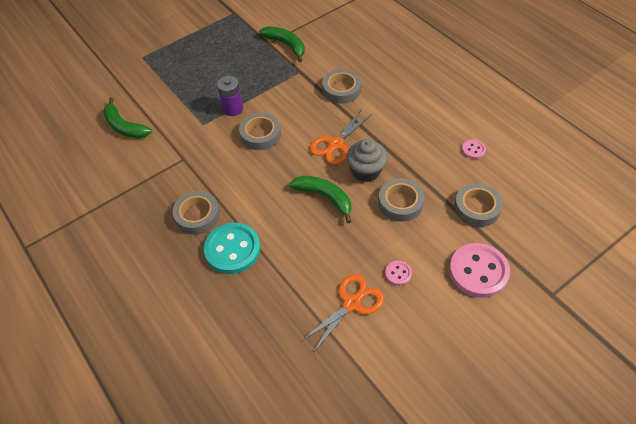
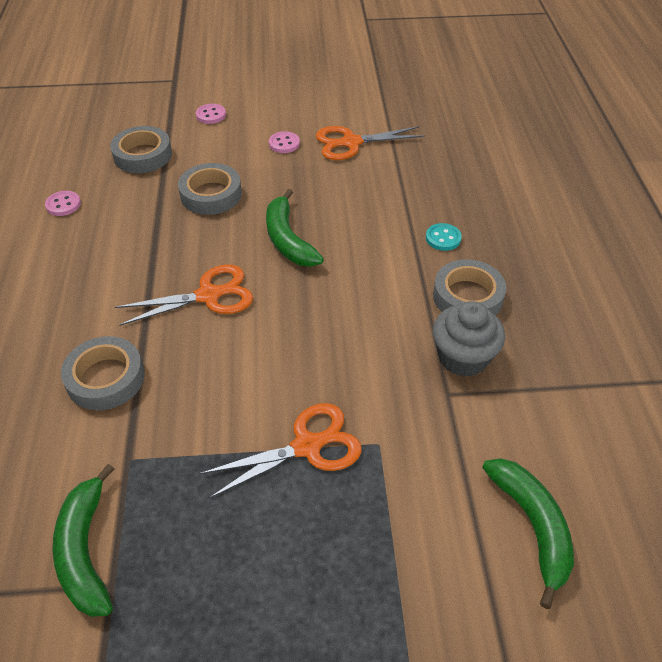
camera: 150 degrees left, 5 degrees down
turquoise button [204,223,261,274] -> turquoise button [426,223,462,251], size x0.46
purple battery [217,76,243,116] -> orange scissors [200,403,362,498]
grey tape [239,113,281,150] -> none
grey cupcake [346,139,387,182] -> grey cupcake moved to [433,301,505,377]
pink button [449,243,510,298] -> pink button [196,104,226,124], size x0.46

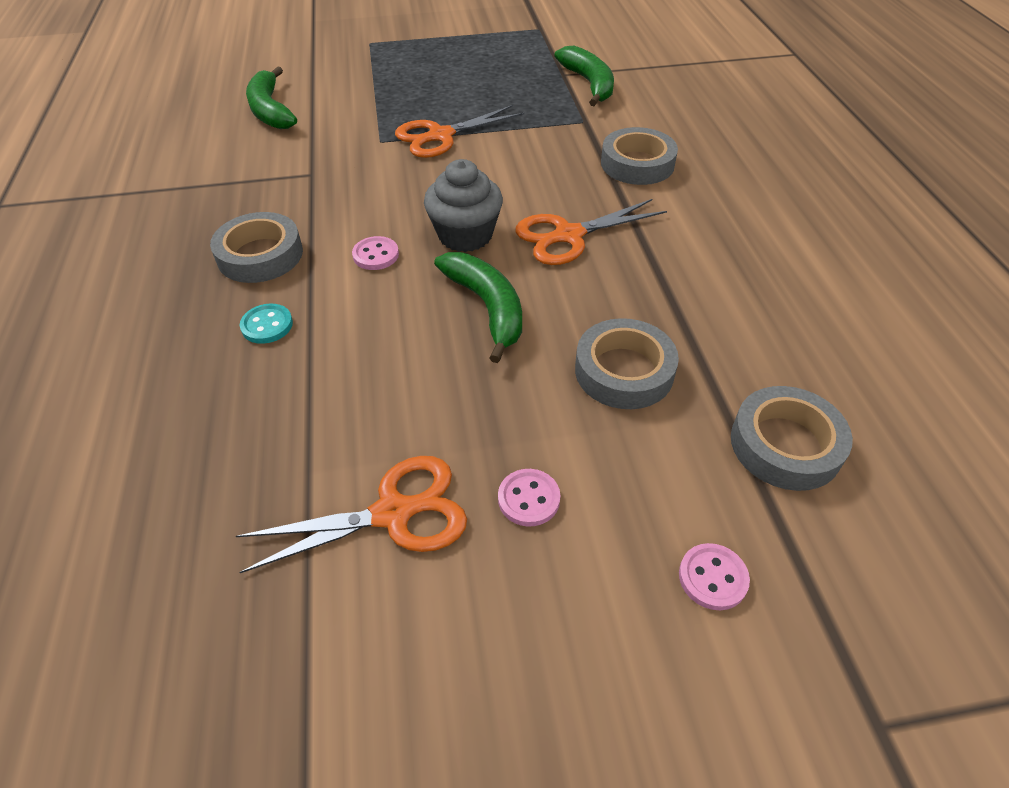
camera: 175 degrees right, 0 degrees up
pink button [45,191,81,216] -> pink button moved to [352,236,399,270]
grey cupcake [433,301,505,377] -> grey cupcake moved to [424,159,503,252]

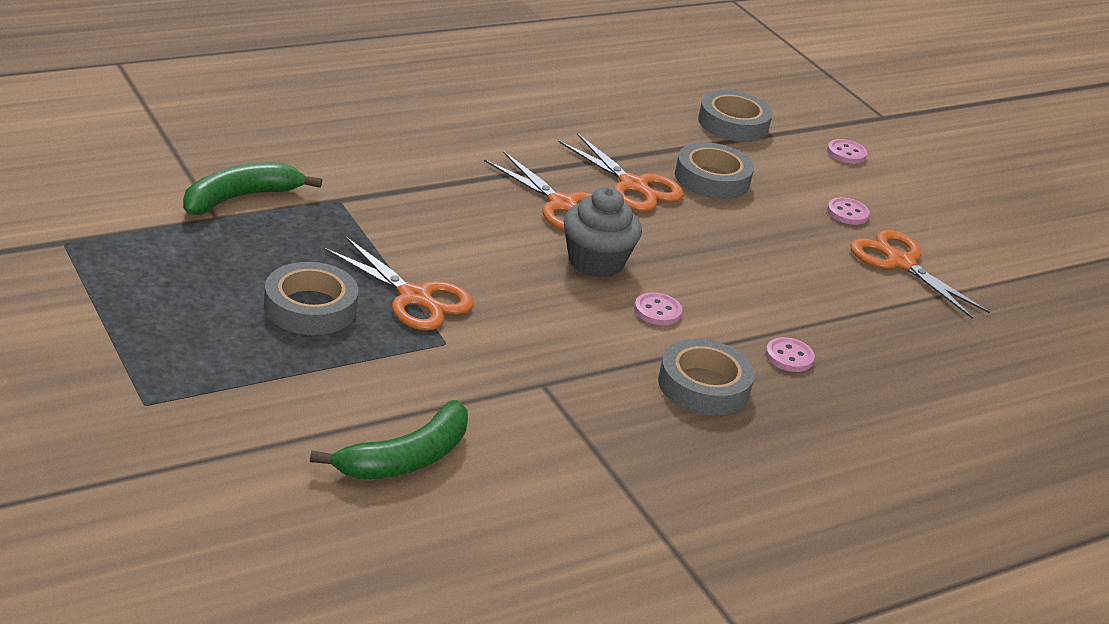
camera: 115 degrees left, 15 degrees down
turquoise button [240,304,293,344] -> pink button [765,337,815,372]
green banana [434,252,522,363] -> none
grey tape [601,127,678,185] -> grey tape moved to [264,262,358,335]
none -> orange scissors [558,133,684,211]

